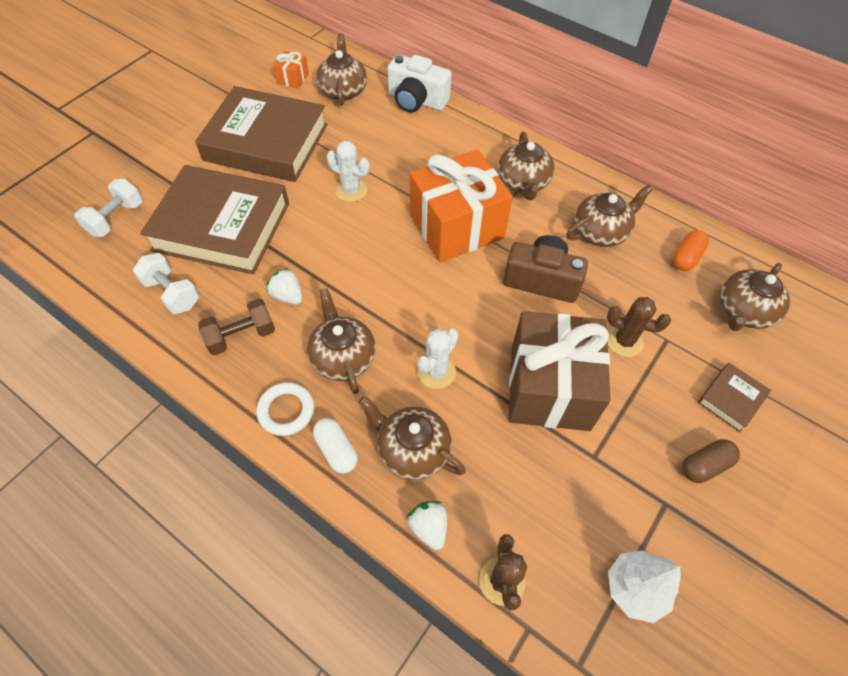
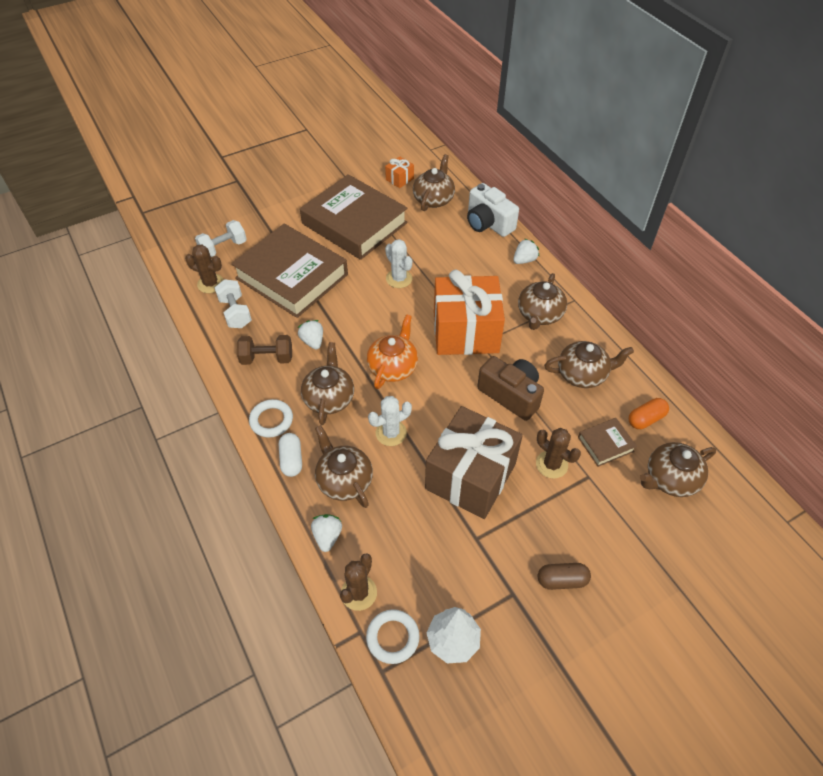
camera: 25 degrees right, 5 degrees down
brown book [698,363,771,432] -> brown book moved to [578,418,637,467]
none -> brown cactus [185,245,224,293]
none -> orange teapot [366,314,418,389]
none -> white ring [366,609,420,664]
none -> white strawberry [513,239,539,264]

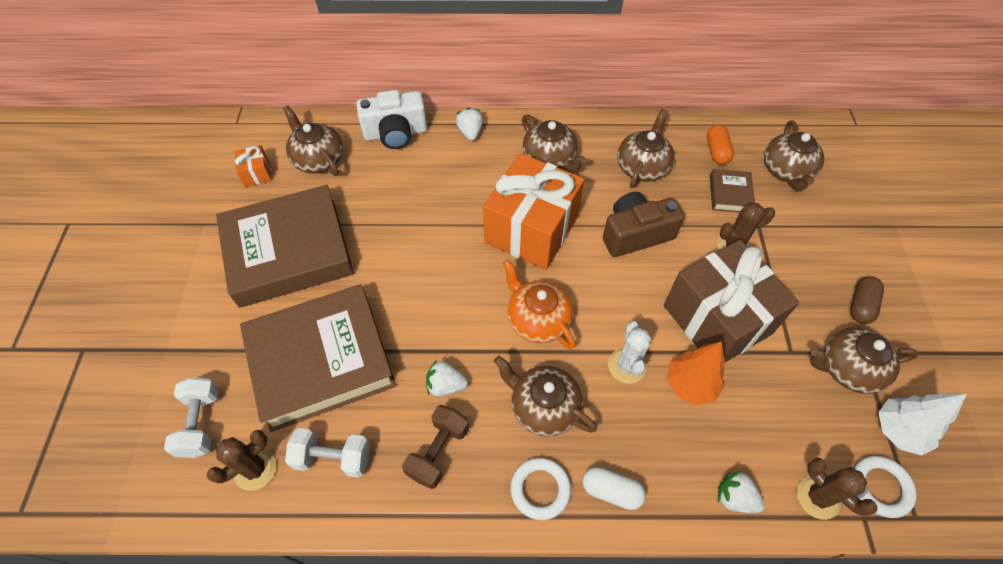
camera: 60 degrees left, 5 degrees up
brown teapot [315,425,373,508] -> brown teapot moved to [810,327,919,394]
white cactus [385,239,412,288] -> none
none -> orange tree [667,341,725,405]

